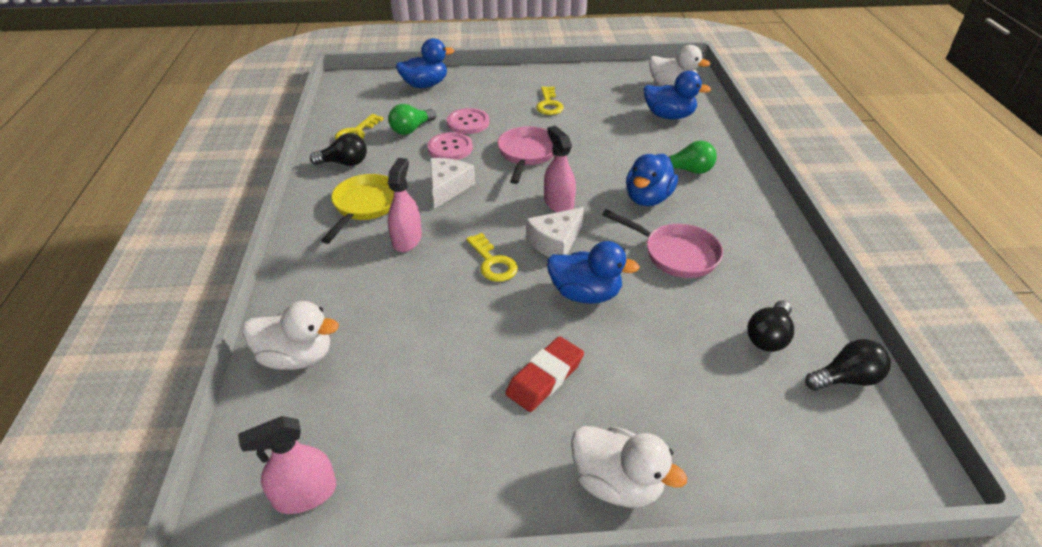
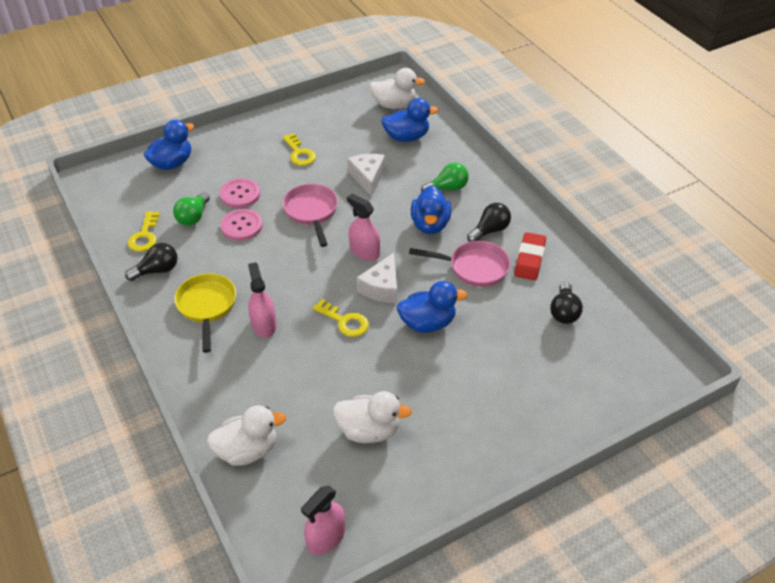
camera: 25 degrees left, 5 degrees up
white cheese [430,158,475,209] -> white cheese moved to [347,154,385,197]
red eraser [505,336,584,412] -> red eraser moved to [514,232,546,280]
white duck [571,426,687,508] -> white duck moved to [333,391,412,443]
black light bulb [805,339,891,391] -> black light bulb moved to [467,203,511,242]

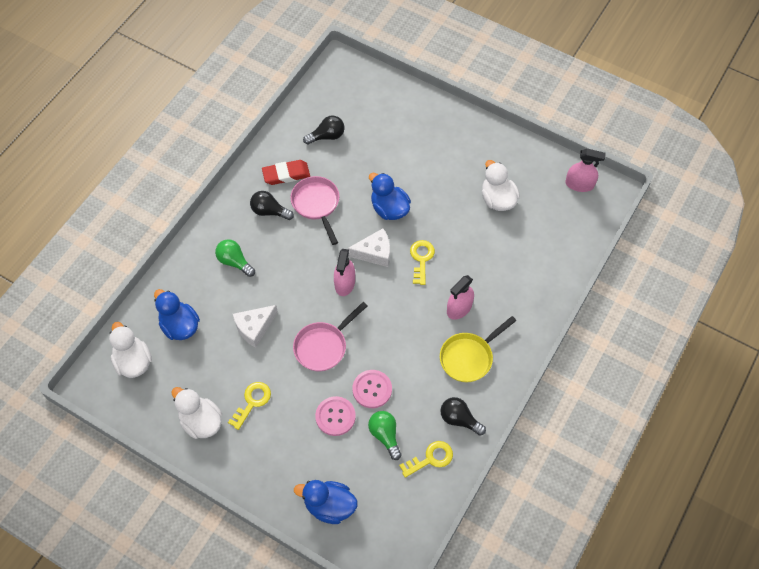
camera: 120 degrees left, 15 degrees up
green light bulb [173,192,210,226] -> green light bulb turned 105 degrees counterclockwise [368,411,401,460]
white duck [207,405,286,466] -> white duck moved to [171,387,222,439]
blue duck [411,185,451,234] -> none

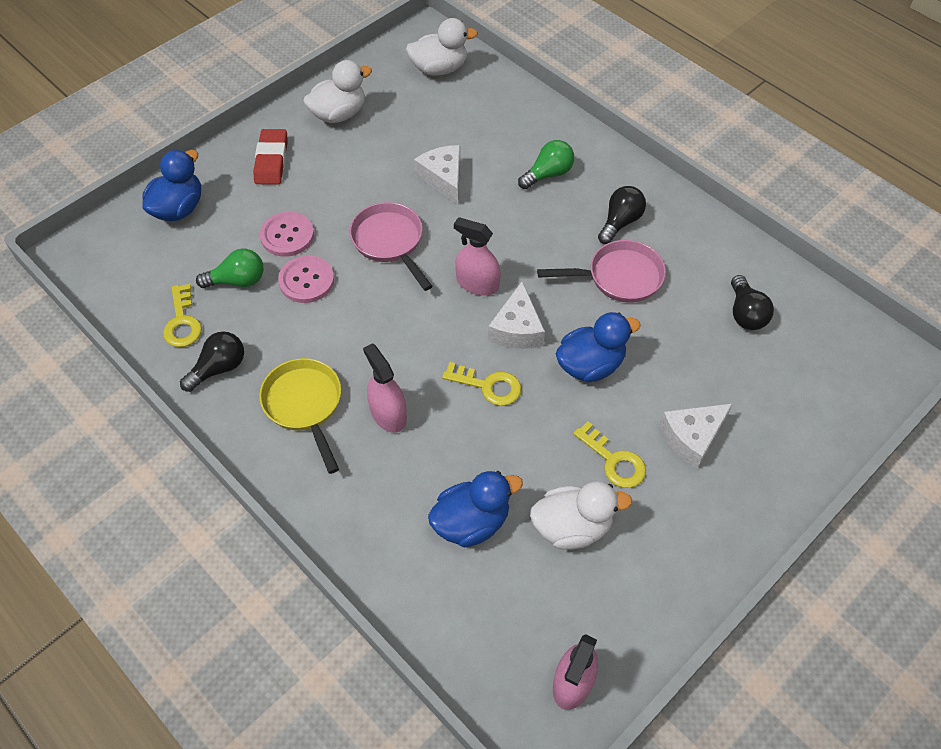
camera: 105 degrees right, 5 degrees down
blue duck [154,289,200,340] -> blue duck moved to [428,471,523,548]
yellow key [228,382,271,430] -> yellow key moved to [573,422,646,488]
red eraser [262,160,310,185] -> red eraser moved to [253,129,288,185]
none -> white cheese [660,403,733,469]

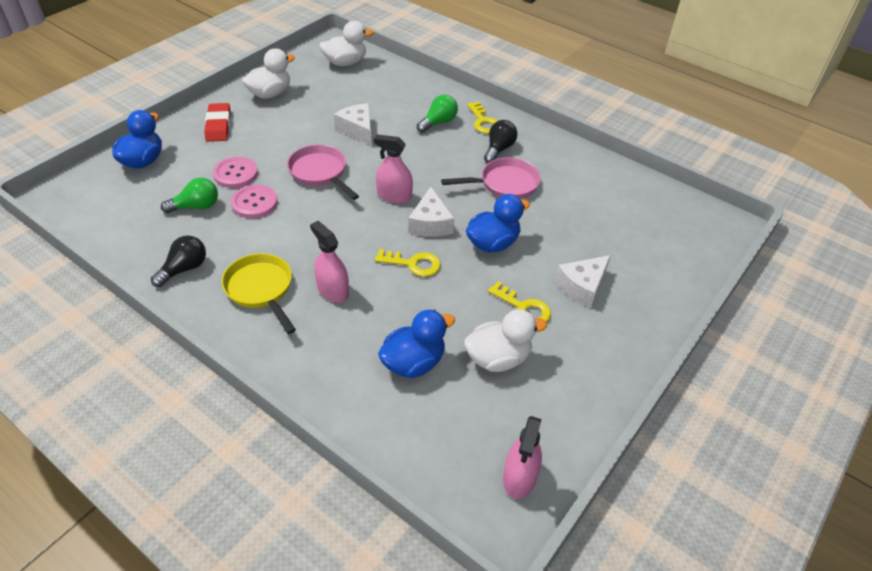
camera: 10 degrees left, 10 degrees down
yellow key [163,284,202,347] -> yellow key moved to [467,102,497,134]
black light bulb [731,275,774,330] -> none

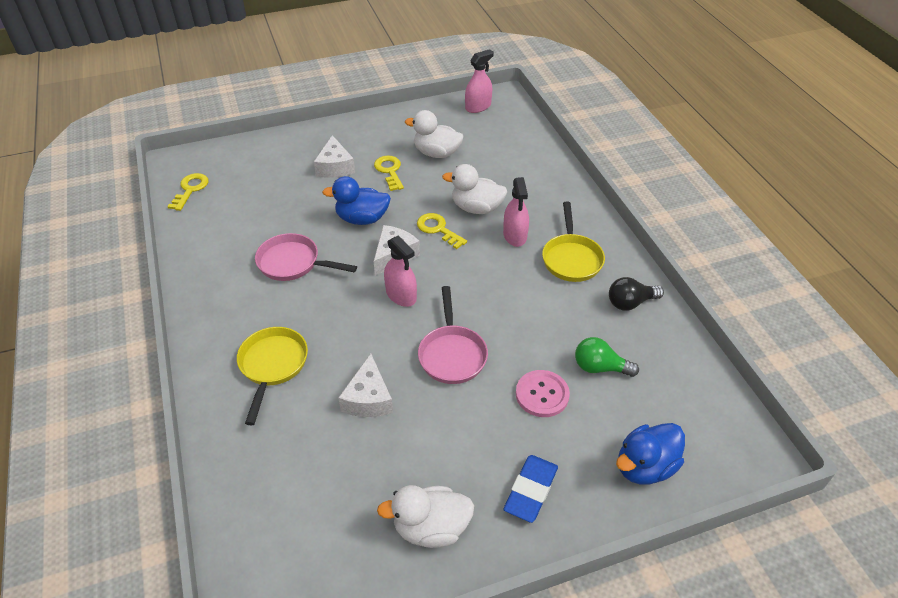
camera: 145 degrees left, 0 degrees up
red eraser [204,103,231,142] -> blue eraser [504,455,558,523]
pink button [231,185,278,218] -> none
white duck [319,21,373,66] -> white duck moved to [442,164,507,214]
blue duck [378,310,455,378] -> none
green light bulb [417,95,458,133] -> yellow pan [237,327,308,425]
yellow key [467,102,497,134] -> yellow key moved to [168,173,208,211]
black light bulb [484,120,518,163] -> none
white cheese [555,255,611,308] -> white cheese turned 90 degrees clockwise [314,135,355,178]

